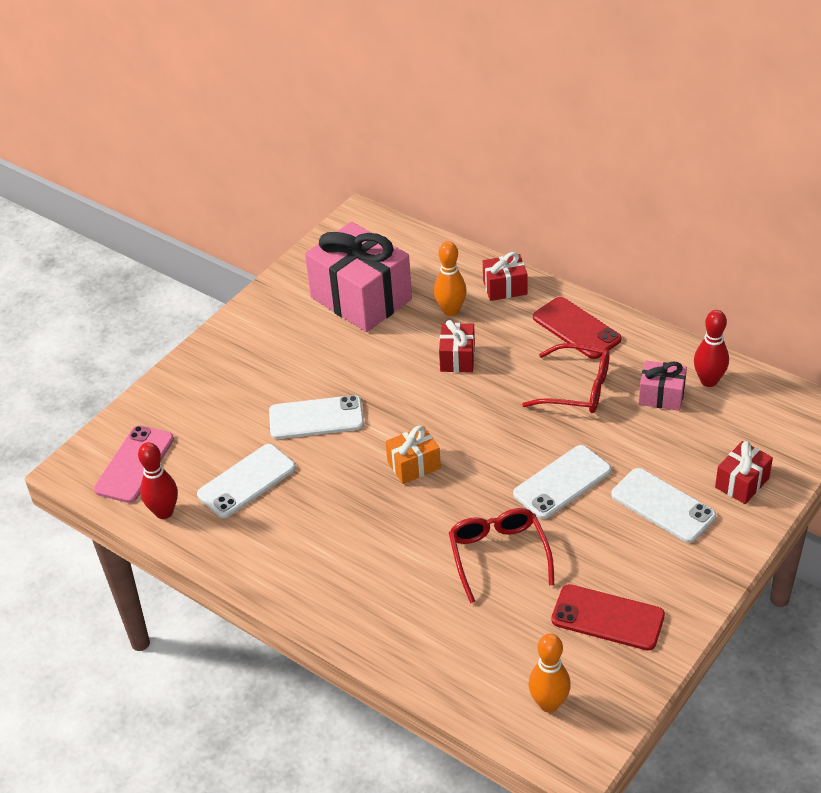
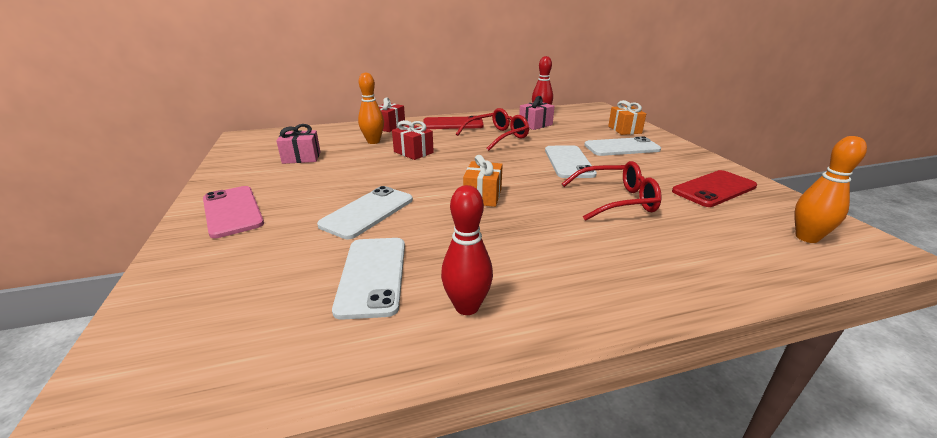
camera: 55 degrees left, 15 degrees down
pink phone [94,425,174,503] -> pink phone moved to [203,186,264,238]
red bowling pin [138,442,178,519] -> red bowling pin moved to [441,185,493,315]
pink gift [305,222,412,332] -> pink gift [276,124,321,164], size x0.48
red glasses [449,508,554,603] -> red glasses turned 150 degrees clockwise [562,161,662,221]
red gift [715,441,773,504] -> orange gift [608,100,646,135]

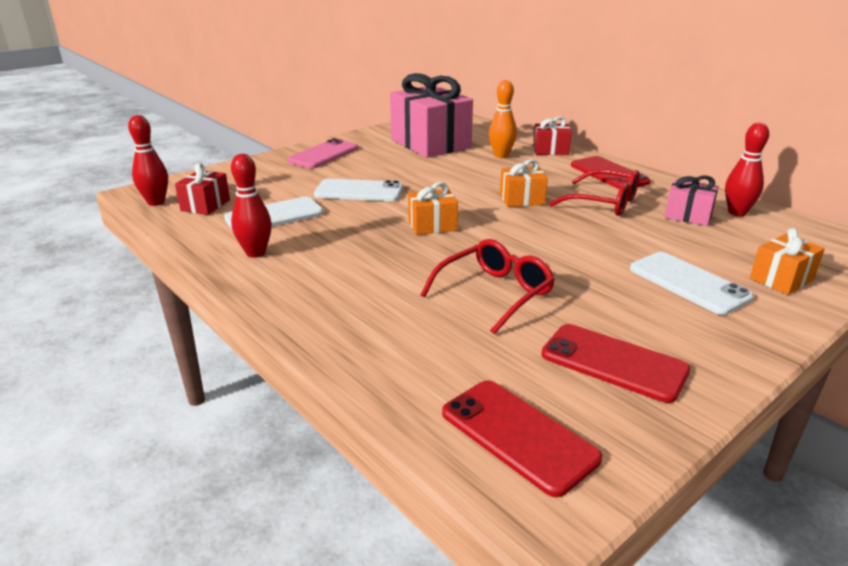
camera: 65 degrees right, 0 degrees up
pink gift [276,124,321,164] -> pink gift [390,73,473,158], size x2.10
red gift [392,120,434,160] -> red gift moved to [175,163,230,215]
white phone [545,145,597,178] -> none
red glasses [562,161,662,221] -> red glasses turned 105 degrees counterclockwise [420,239,555,334]
orange bowling pin [794,136,867,243] -> red phone [442,380,602,497]
none -> red bowling pin [128,115,168,206]
none -> orange gift [500,159,548,207]

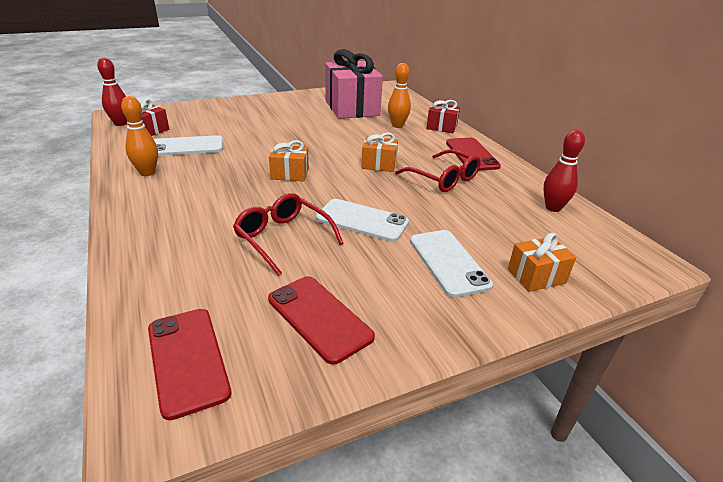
camera: 15 degrees right, 5 degrees up
red bowling pin [231,154,272,258] -> orange bowling pin [121,96,158,176]
pink phone [287,138,358,168] -> none
white phone [314,179,403,201] -> white phone moved to [316,199,409,242]
red glasses [420,239,555,334] -> red glasses turned 105 degrees counterclockwise [233,193,344,276]
pink gift [664,176,719,226] -> none

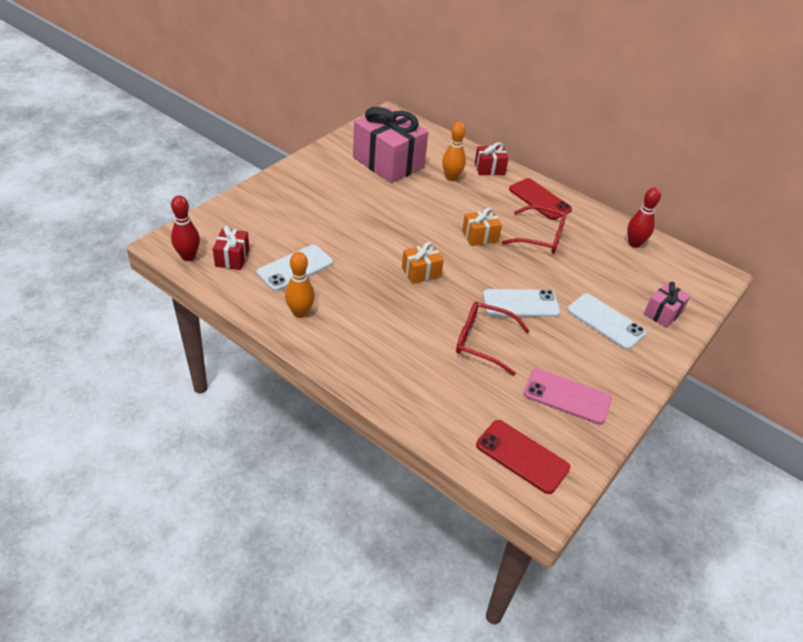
camera: 30 degrees left, 10 degrees up
red phone [268,276,375,365] -> pink phone [524,368,612,425]
orange gift [508,233,576,292] -> pink gift [644,282,690,328]

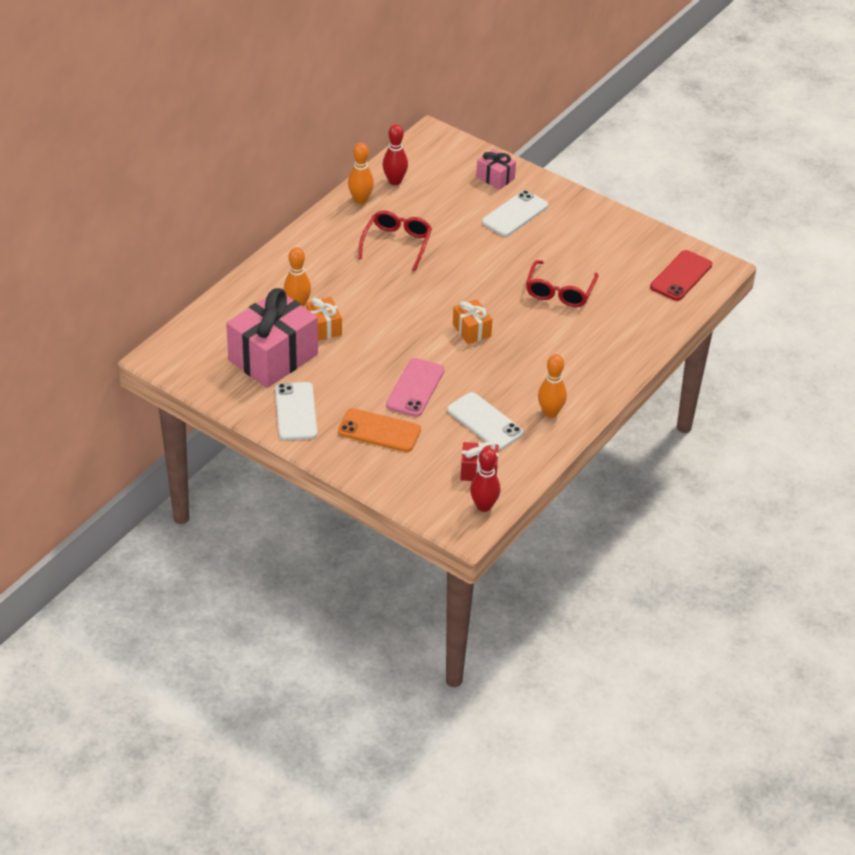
camera: 90 degrees left, 0 degrees up
orange gift [462,208,502,246] -> orange gift moved to [306,297,342,341]
red gift [475,142,509,175] -> none
white phone [483,289,560,317] -> white phone moved to [275,382,317,440]
red phone [509,178,572,220] -> none
pink phone [524,368,612,425] -> pink phone moved to [386,358,445,417]
none -> orange phone [338,408,421,452]
none -> orange bowling pin [348,143,374,204]

